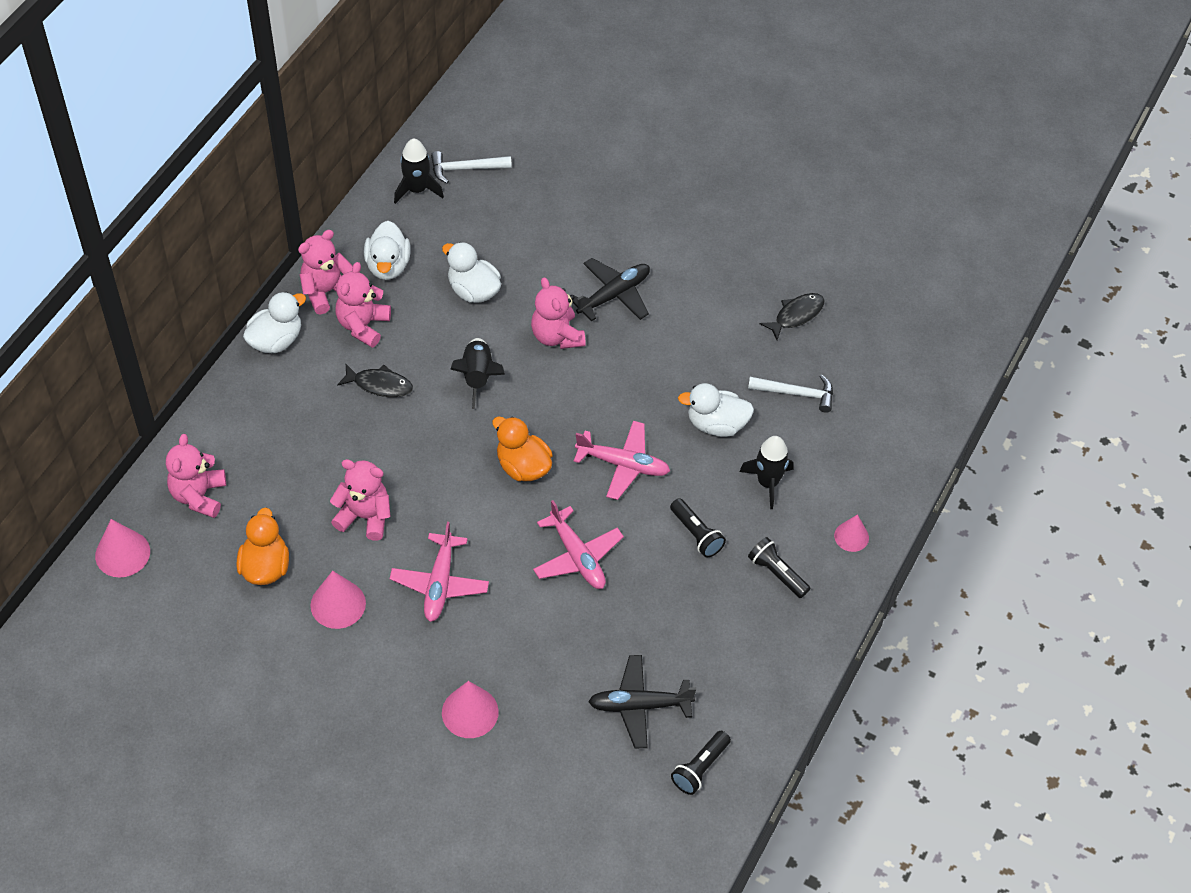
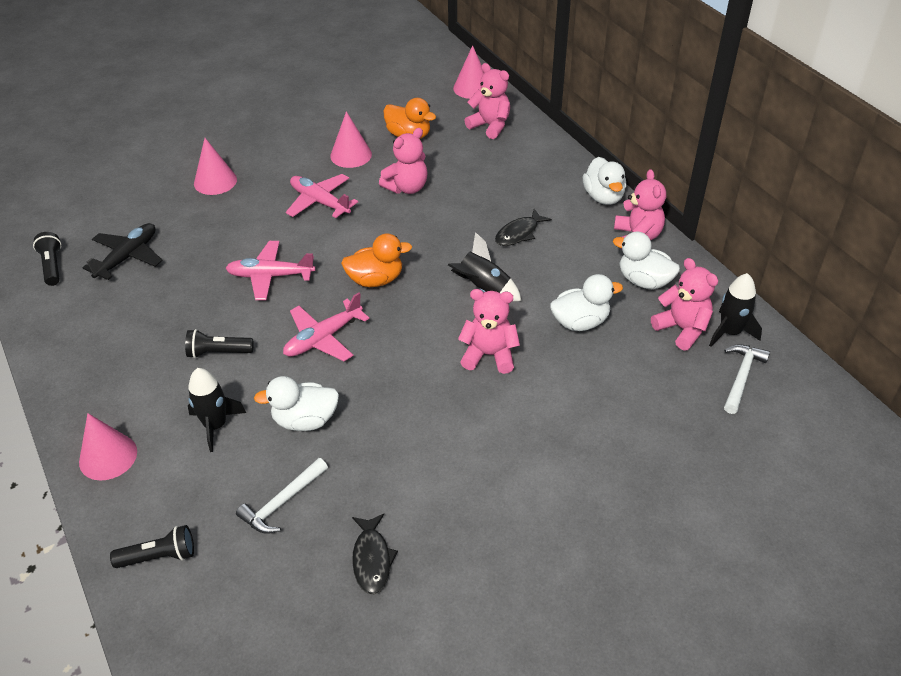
camera: 125 degrees right, 10 degrees down
pink teddy bear [336,262,391,348] -> pink teddy bear moved to [651,258,718,350]
black plane [572,258,650,321] -> none
white duck [678,383,754,437] -> white duck turned 135 degrees counterclockwise [254,376,339,431]
black flashlight [748,537,810,598] -> black flashlight moved to [110,525,194,568]
pink cone [834,514,869,552] -> pink cone [79,413,137,481], size x1.54

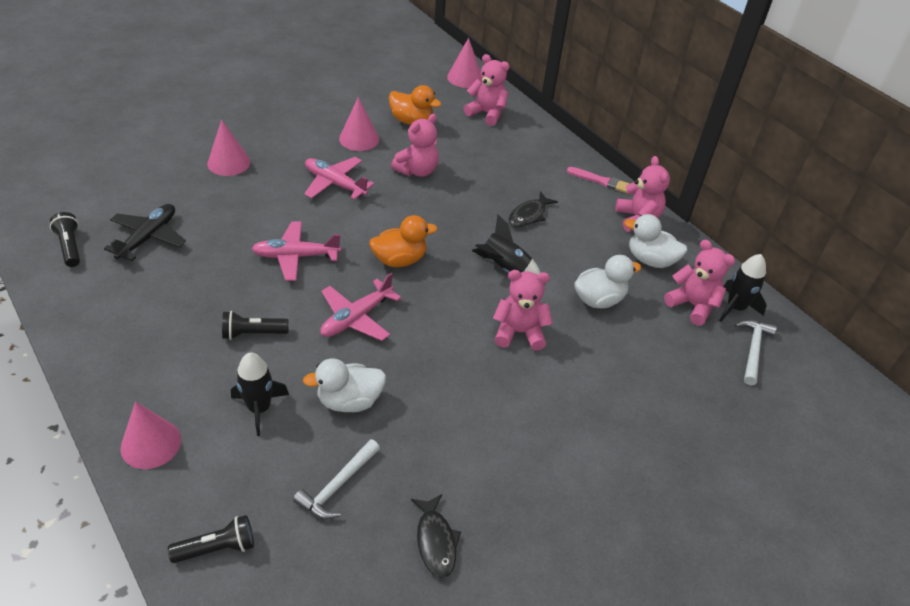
camera: 10 degrees left, 0 degrees up
white duck [583,157,626,205] -> pink brush [567,167,630,193]

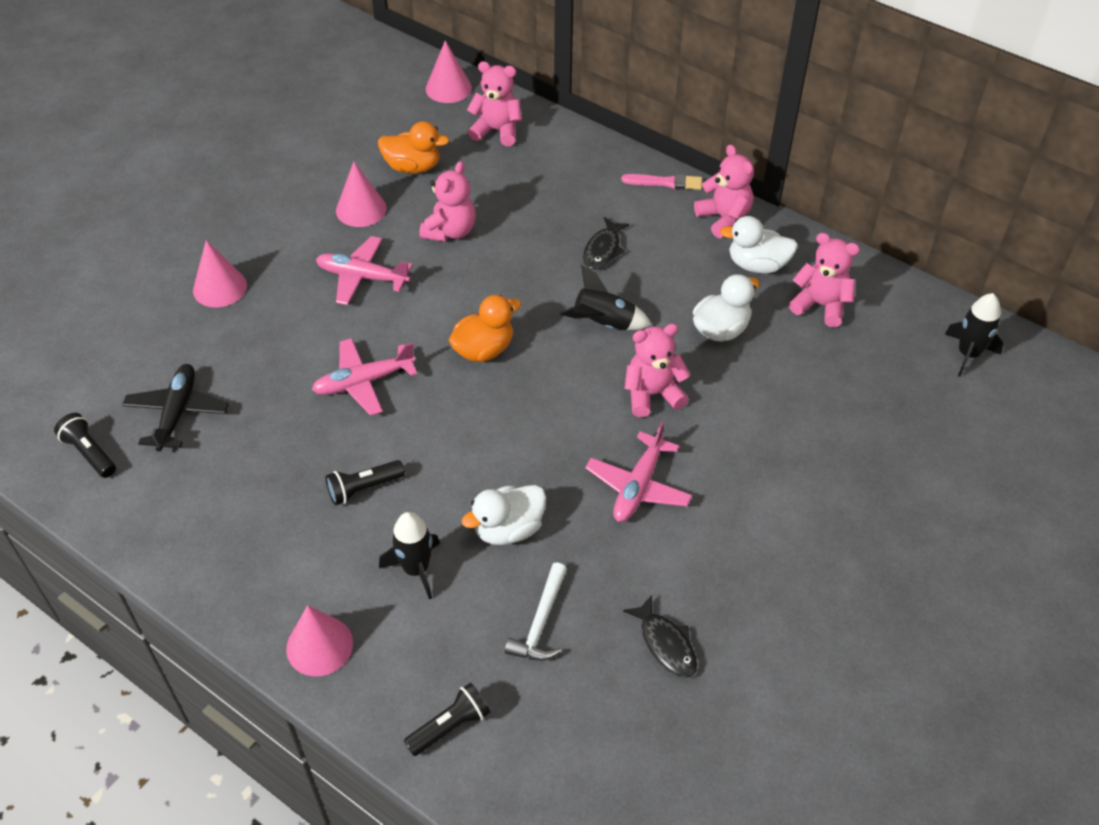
camera: 15 degrees left, 5 degrees up
pink plane [320,273,401,341] -> pink plane moved to [585,421,692,522]
black rocket [719,254,767,322] -> black rocket moved to [945,293,1004,377]
white hammer [735,319,777,385] -> none

